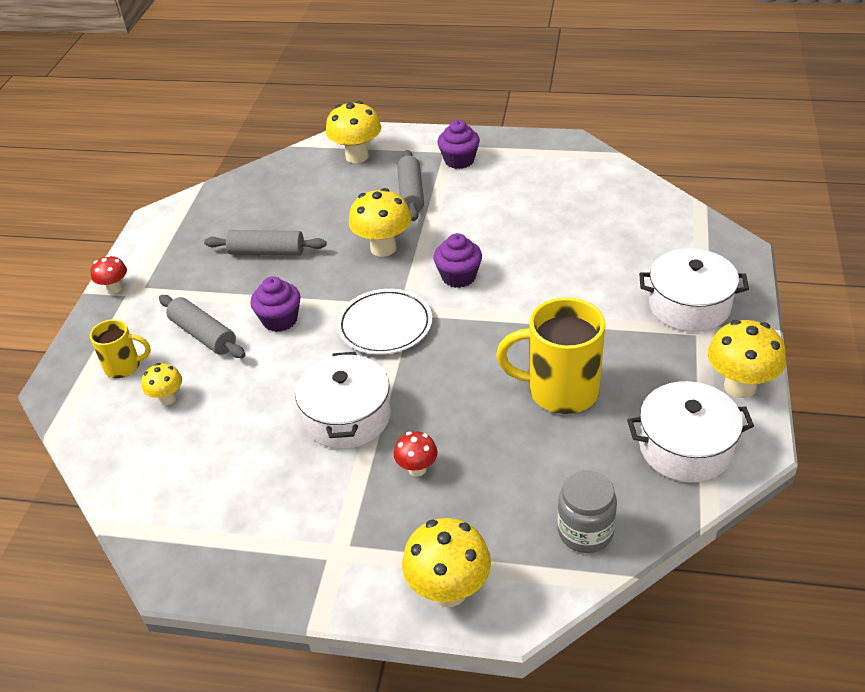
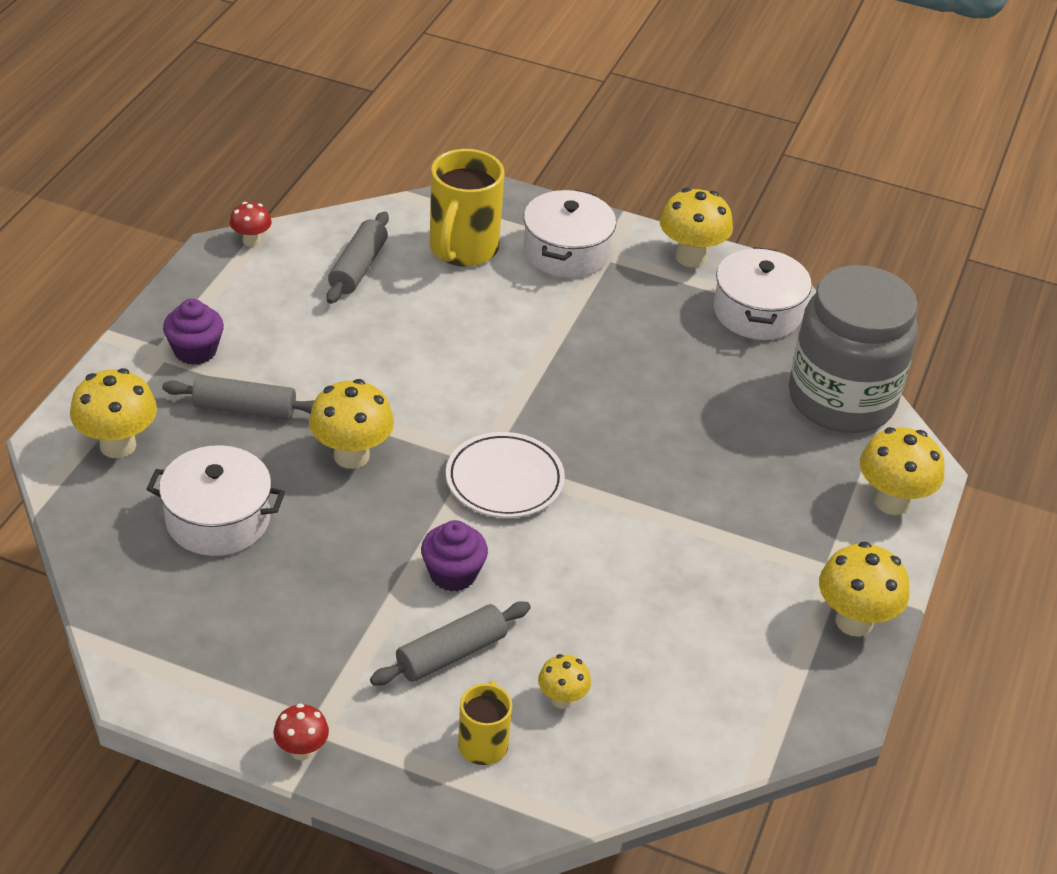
camera: 85 degrees left, 0 degrees up
grey rolling pin [204,230,326,256] -> grey rolling pin moved to [326,211,389,304]
white pot [295,352,391,449] -> white pot moved to [146,445,285,556]
red mushroom [394,431,437,476] -> red mushroom moved to [230,202,272,247]
purple cupcake [433,233,482,288] -> none
yellow mug [496,297,605,414] -> yellow mug moved to [430,149,504,267]
grey jar [557,470,617,553] -> grey jar [789,265,918,433], size x2.07
none -> yellow mushroom [819,542,909,637]

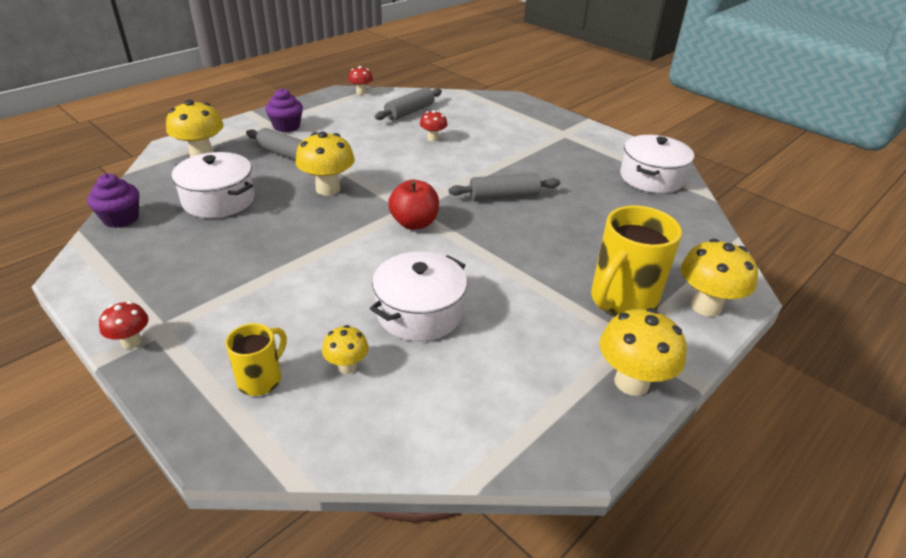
camera: 25 degrees right, 5 degrees down
grey rolling pin [370,601,531,686] -> grey rolling pin moved to [449,173,560,201]
purple cupcake [421,520,488,592] -> purple cupcake moved to [87,174,139,228]
yellow mug [430,149,504,267] -> yellow mug moved to [591,206,682,316]
white plate [446,432,565,518] -> red apple [388,180,439,230]
white pot [524,189,616,278] -> white pot moved to [370,252,467,342]
yellow mushroom [660,188,733,267] -> none
grey jar [789,265,918,433] -> none
none -> red mushroom [420,110,447,142]

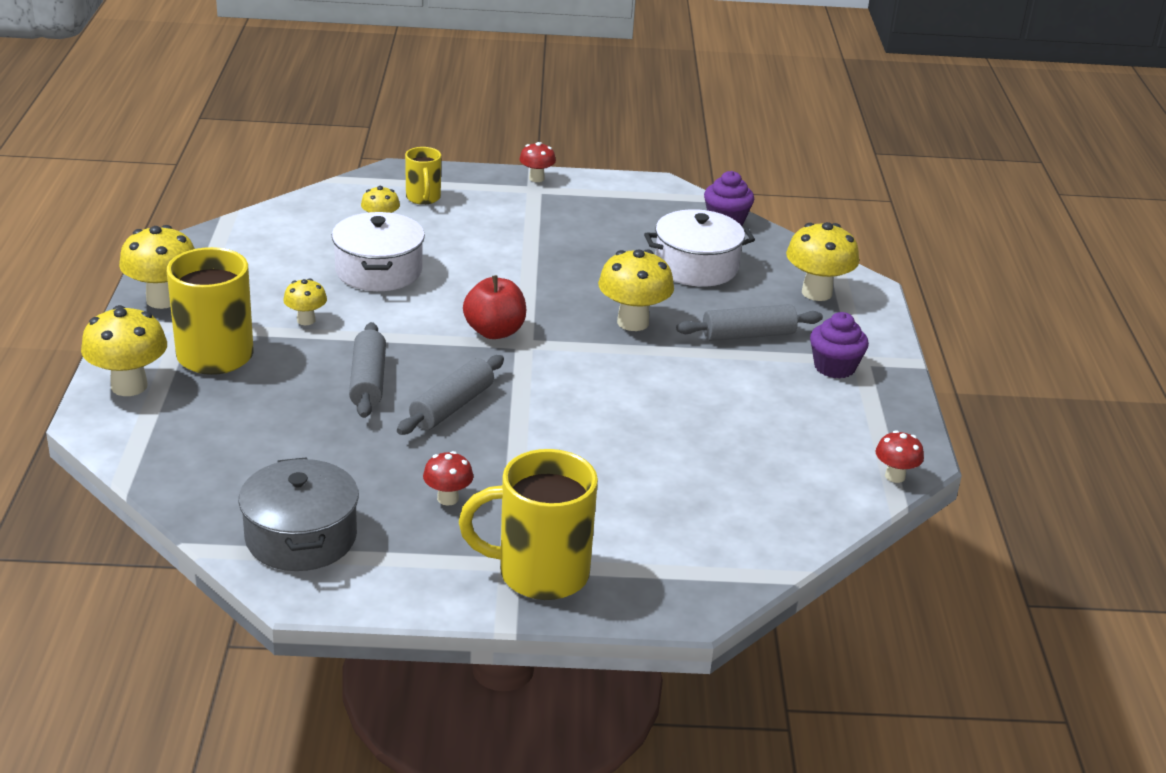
camera: 135 degrees right, 5 degrees down
grey rolling pin [375,87,442,121] -> grey rolling pin moved to [349,322,386,418]
red mushroom [420,110,447,142] -> red mushroom moved to [423,451,474,506]
white pot [620,135,694,193] -> grey pot [239,457,359,571]
none -> yellow mushroom [283,278,327,325]
none -> yellow mug [459,449,598,600]

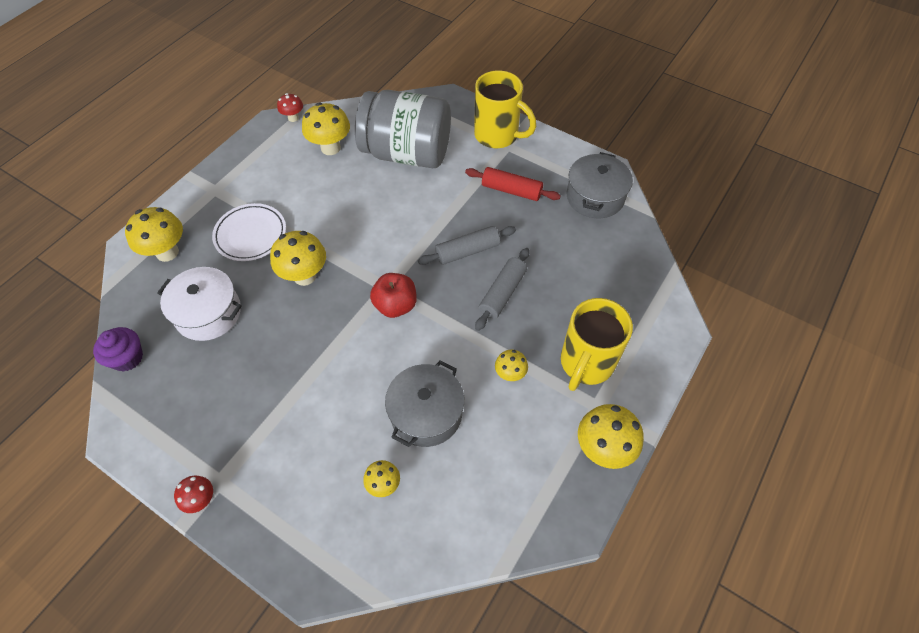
camera: 145 degrees left, 25 degrees up
yellow mushroom [81,305,167,396] -> yellow mushroom moved to [302,103,350,155]
white pot [332,212,425,291] -> grey pot [385,361,464,447]
yellow mug [405,147,441,205] -> none
red mushroom [423,451,474,506] -> red rolling pin [465,167,561,201]
grey rolling pin [676,304,823,341] -> white plate [212,203,286,261]
purple cupcake [810,312,869,379] -> none
none -> grey jar [355,90,451,168]

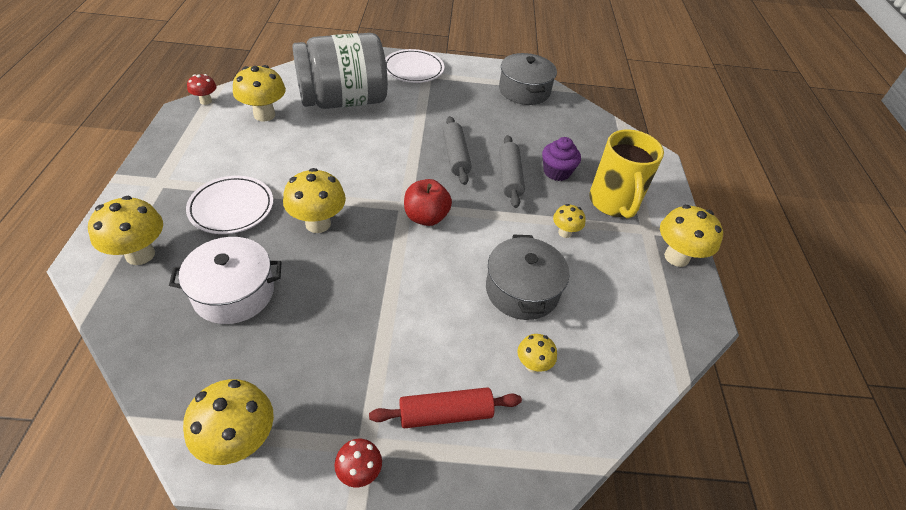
camera: 35 degrees left, 10 degrees down
purple cupcake [93,327,143,372] -> purple cupcake moved to [542,137,581,181]
grey rolling pin [418,226,516,265] -> grey rolling pin turned 45 degrees counterclockwise [443,116,472,185]
red rolling pin [465,167,561,201] -> red rolling pin moved to [369,387,522,429]
yellow mug [474,71,536,148] -> white plate [385,49,444,83]
none -> yellow mushroom [183,379,274,465]

